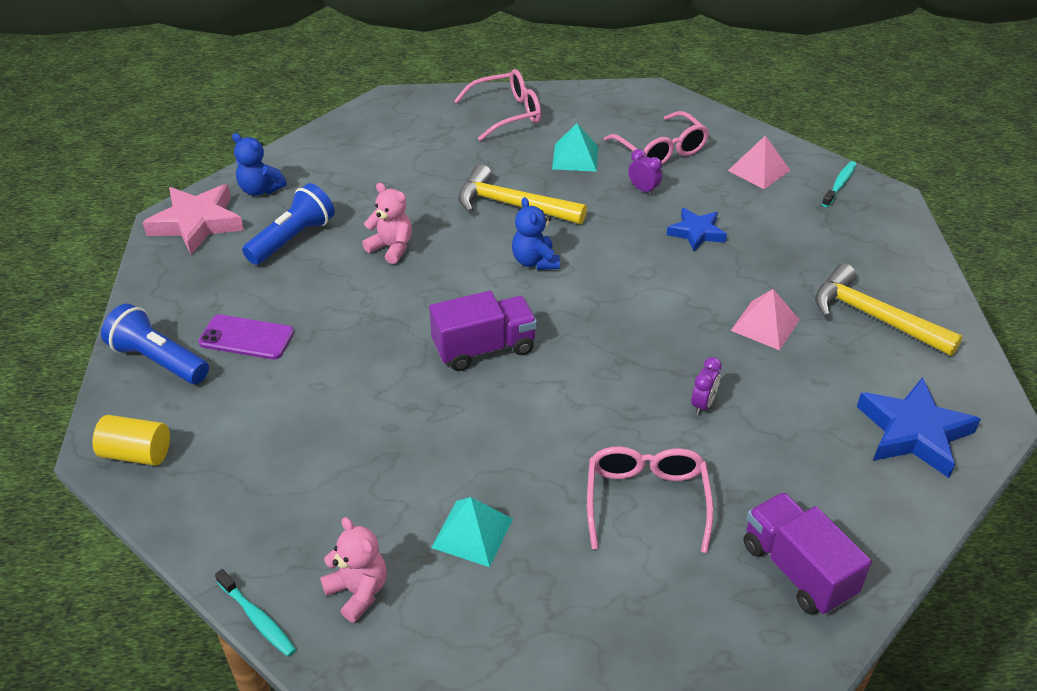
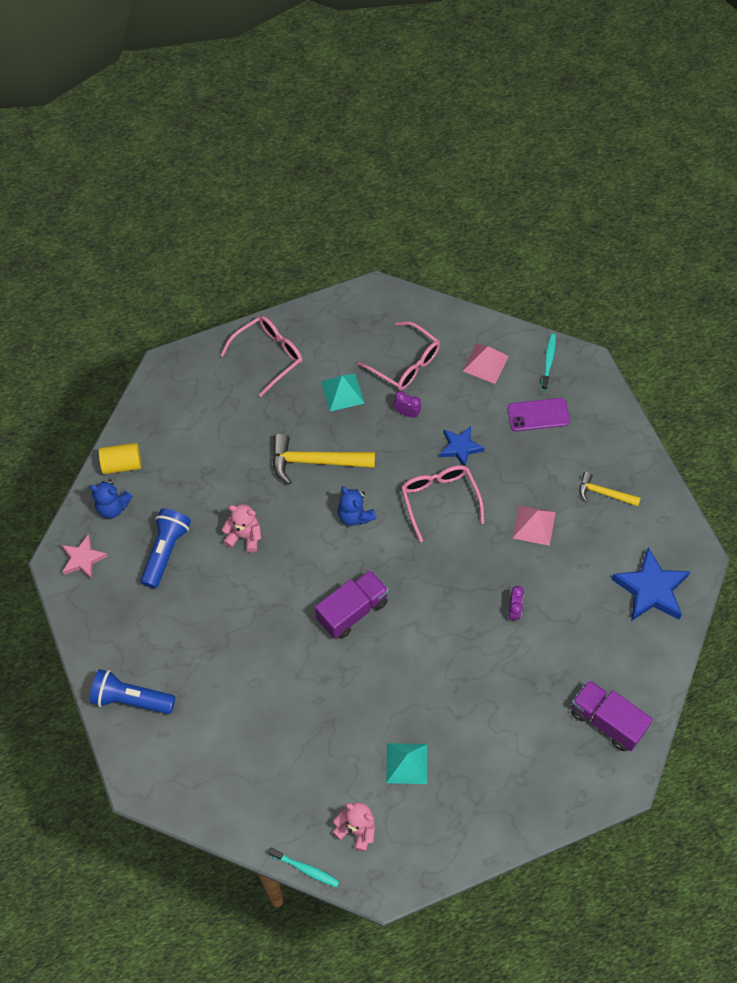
camera: 20 degrees left, 20 degrees up
yellow cylinder [92,415,170,466] -> yellow cylinder moved to [99,443,142,474]
pink star [142,184,244,255] -> pink star [61,534,108,580], size x0.61
purple phone [198,315,294,359] -> purple phone moved to [507,398,570,431]
pink glasses [587,446,714,553] -> pink glasses moved to [401,465,484,542]
yellow hammer [815,264,963,356] -> yellow hammer [579,472,641,506], size x0.59

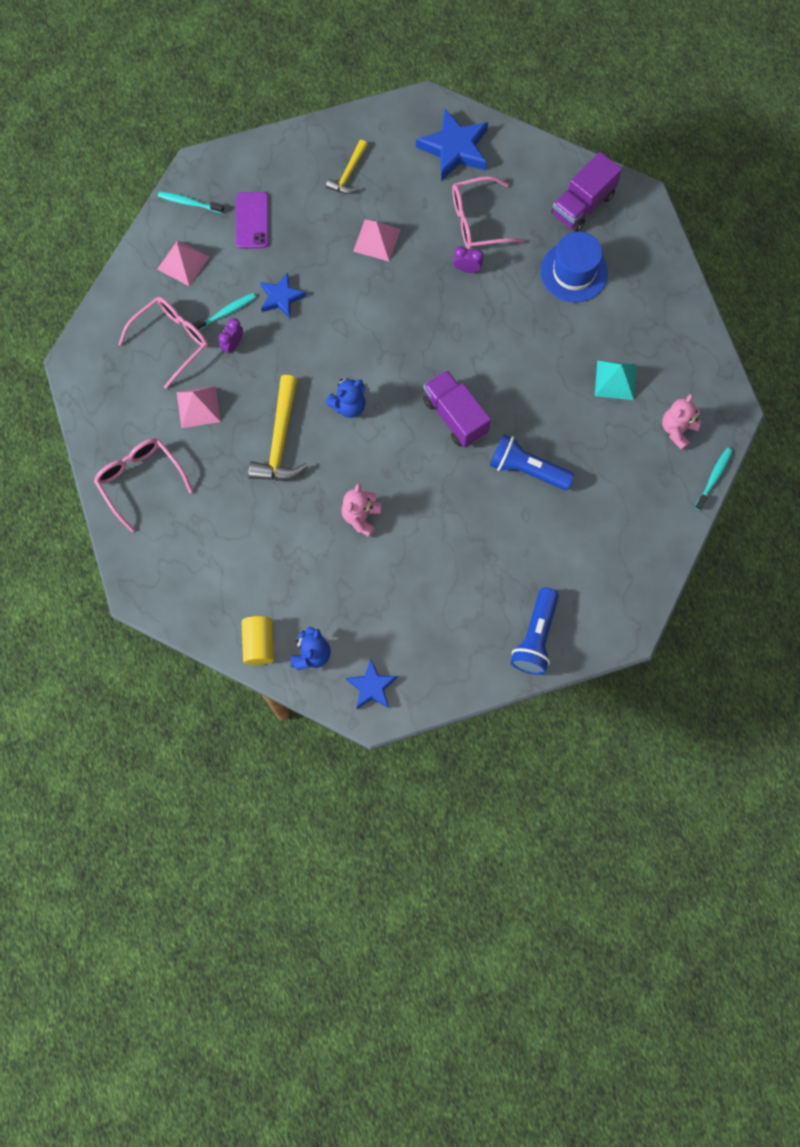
camera: 85 degrees left, 10 degrees up
pink star [61,534,108,580] -> blue star [346,660,398,709]
blue flashlight [140,508,191,589] -> blue flashlight moved to [490,434,574,490]
turquoise pyramid [321,373,365,411] -> pink pyramid [177,386,221,428]
pink glasses [401,465,484,542] -> pink glasses moved to [452,176,525,249]
none -> turquoise toothbrush [192,293,256,330]
none -> blue hat [540,232,608,303]

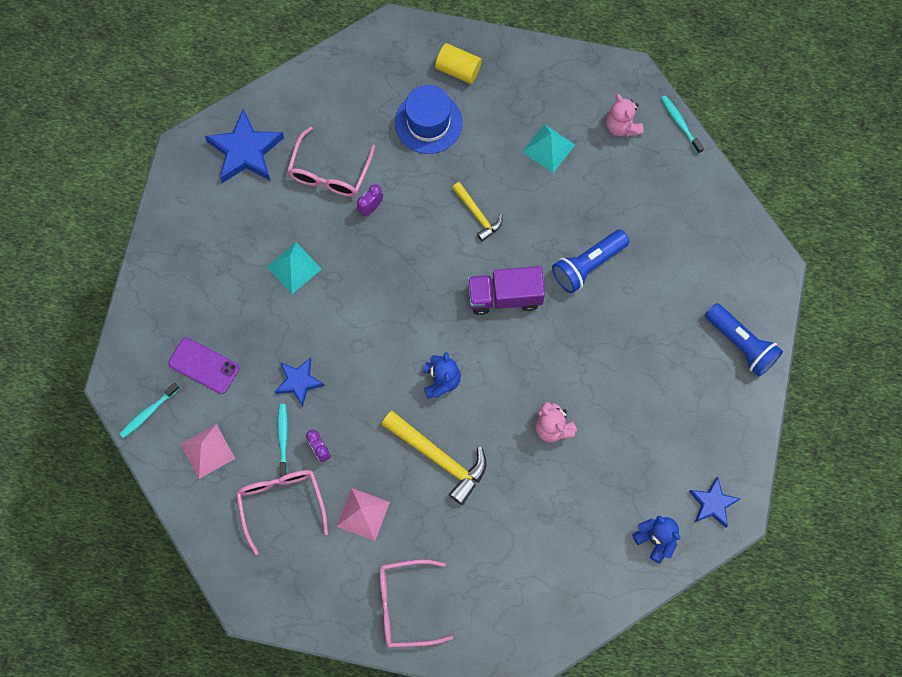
camera: 60 degrees left, 0 degrees up
yellow cylinder [241,616,274,665] -> yellow cylinder moved to [435,43,482,84]
yellow hammer [326,140,368,194] -> yellow hammer moved to [452,182,503,242]
pink pyramid [353,220,401,261] -> turquoise pyramid [267,242,321,294]
purple truck [551,152,622,232] -> none

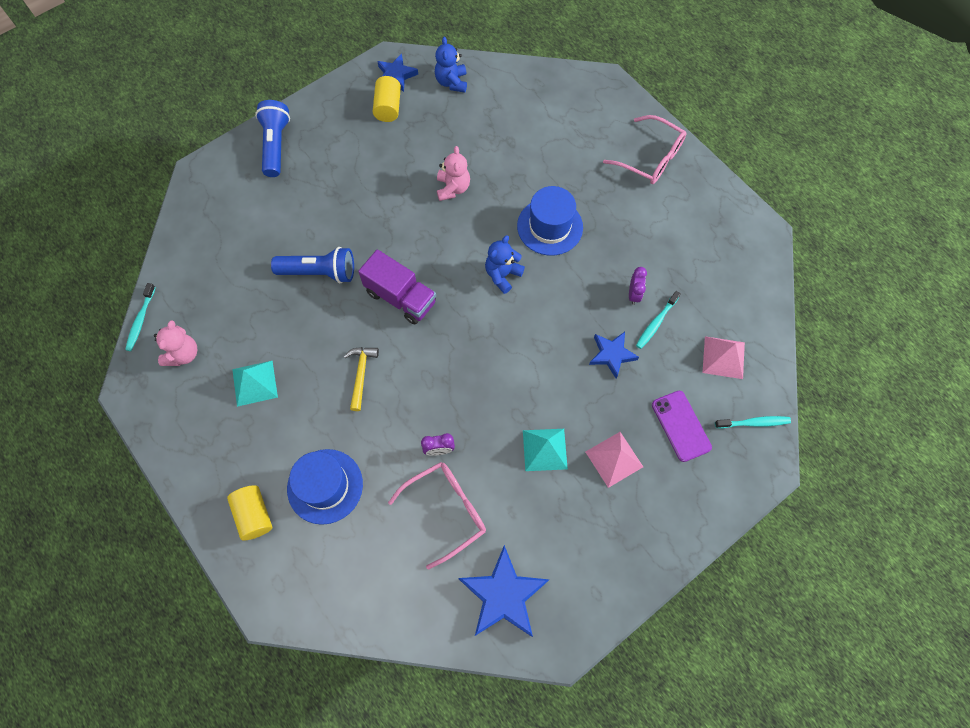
camera: 140 degrees left, 5 degrees down
pink glasses [236,470,328,555] -> none
pink pyramid [336,488,390,541] -> pink pyramid moved to [586,432,643,488]
yellow hammer [381,411,487,505] -> blue hat [517,186,583,256]
none -> yellow cylinder [373,76,401,122]

